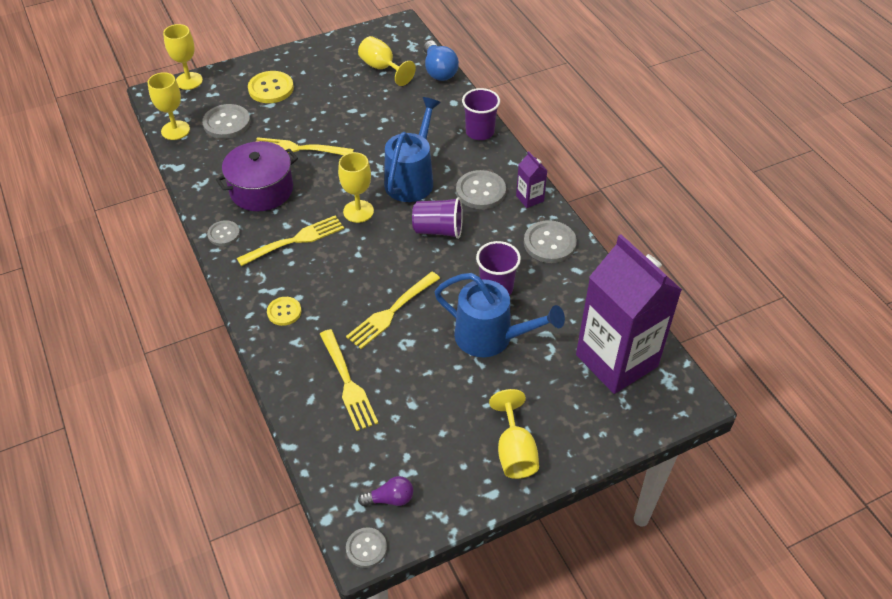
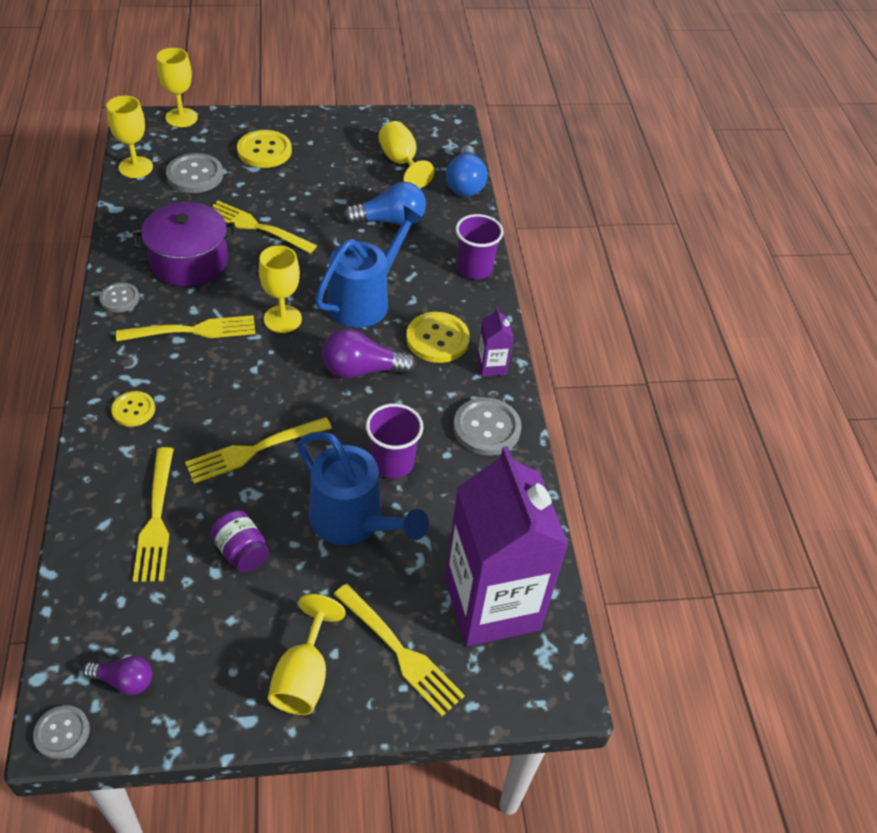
camera: 15 degrees right, 0 degrees up
purple cup [412,197,463,239] -> purple light bulb [322,328,417,378]
grey button [456,170,506,209] -> yellow button [406,312,470,363]
none -> purple jar [211,510,269,573]
none -> yellow fork [334,584,465,716]
none -> blue light bulb [343,182,426,225]

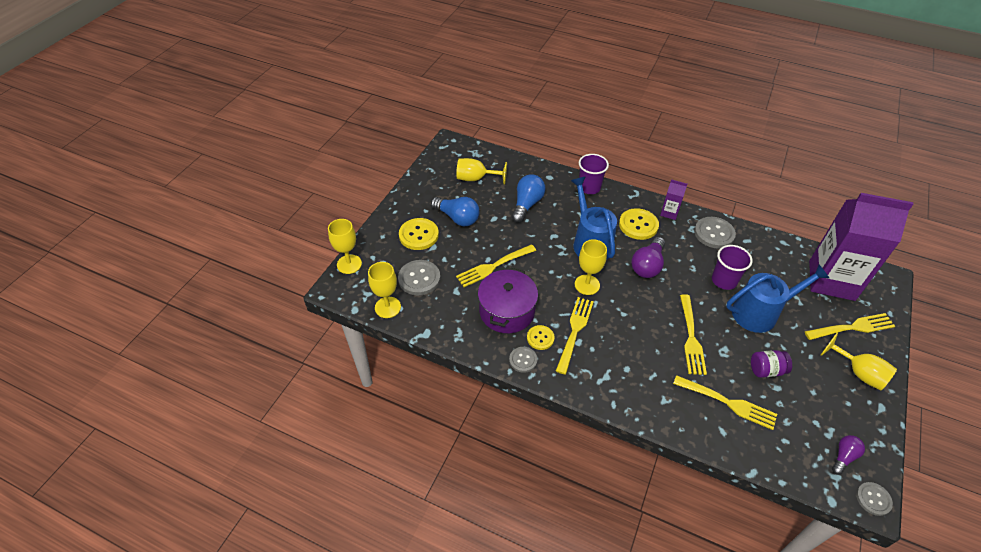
camera: 55 degrees left, 0 degrees up
yellow button [111,391,155,427] -> yellow button moved to [527,325,555,350]
blue light bulb [446,145,487,197] -> blue light bulb moved to [431,197,480,226]

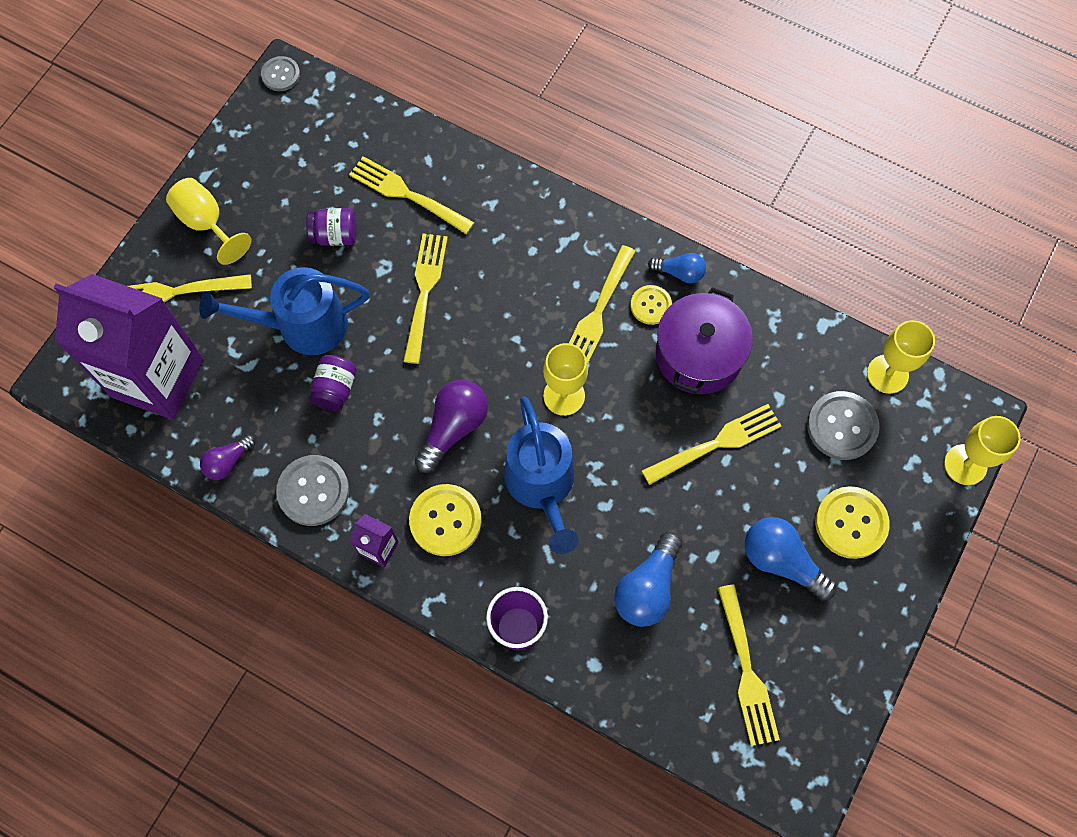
camera: 175 degrees left, 20 degrees up
yellow goblet [456,158,507,185] -> yellow fork [718,584,780,746]
grey button [509,347,538,373] -> blue light bulb [648,253,706,283]
purple cup [712,245,753,290] -> purple jar [309,355,357,411]
purple light bulb [832,435,865,475] -> purple light bulb moved to [200,434,255,480]

